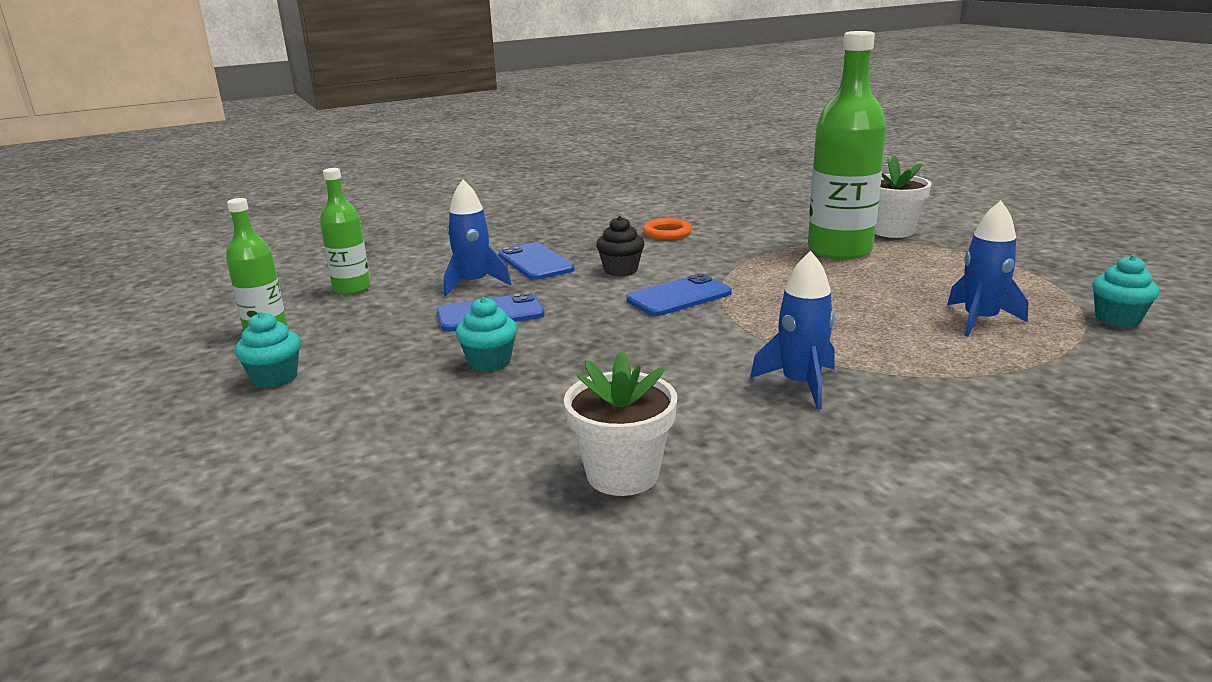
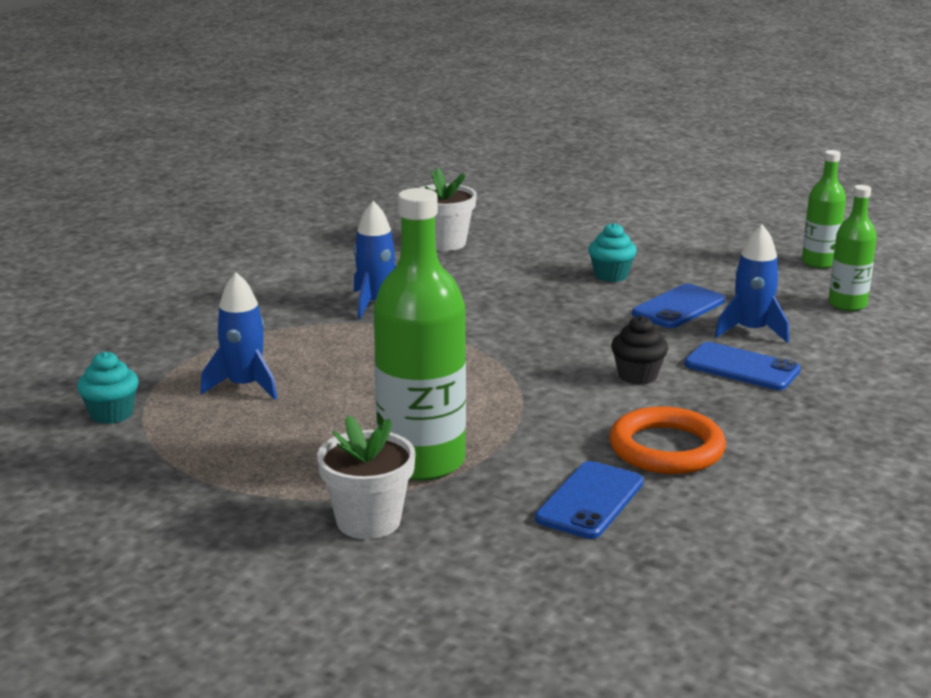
camera: 150 degrees right, 0 degrees up
turquoise cupcake [235,312,301,389] -> none
blue phone [626,274,732,316] -> blue phone moved to [535,461,643,539]
orange ring [643,218,692,240] -> orange ring [609,406,726,474], size x1.64

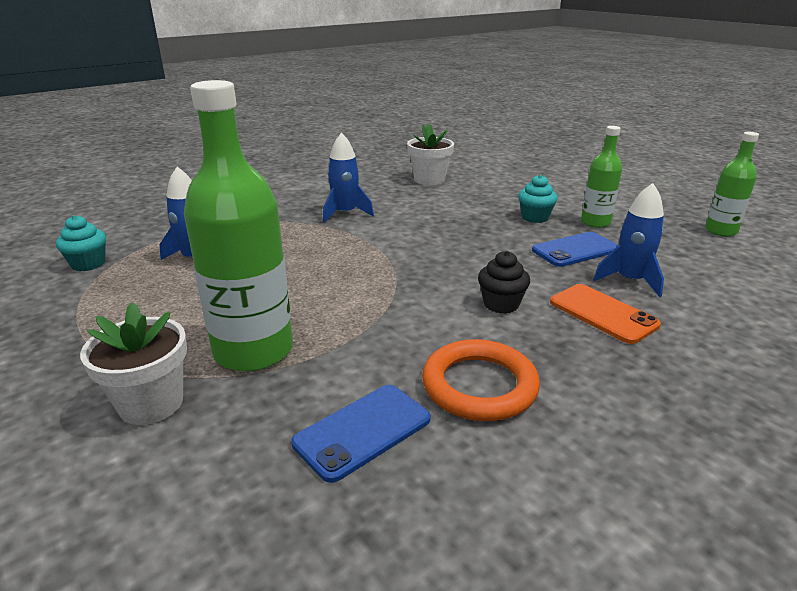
camera: 20 degrees right, 5 degrees up
blue phone [684,342,801,390] -> orange phone [550,284,661,344]
green bottle [828,185,877,311] -> green bottle moved to [581,126,622,228]

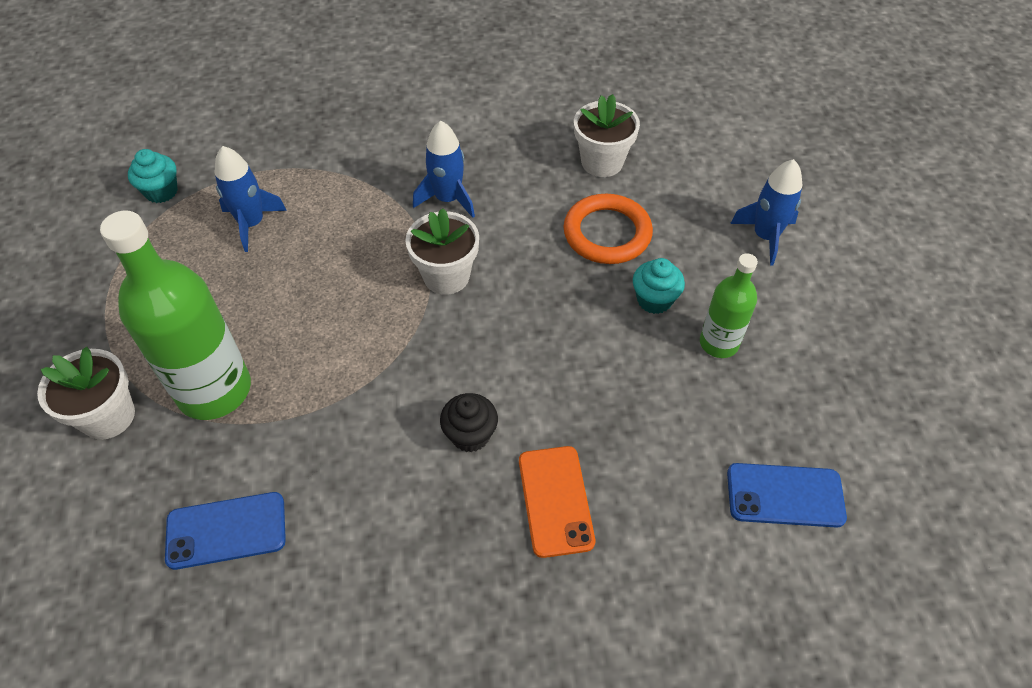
camera: 30 degrees right, 25 degrees up
orange ring [422,339,540,421] -> orange ring moved to [563,194,653,264]
blue phone [532,232,619,267] -> blue phone moved to [727,463,847,528]
blue rocket [593,183,664,297] -> blue rocket moved to [730,159,802,265]
green bottle [705,132,759,237] -> none
none -> white flower pot [406,208,479,295]

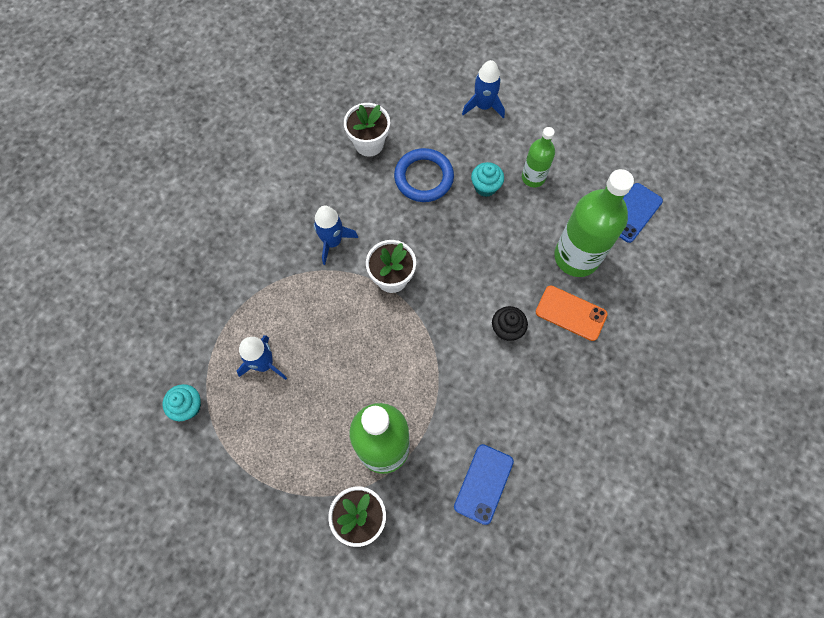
camera: 55 degrees left, 15 degrees up
orange ring [563,194,653,264] -> blue ring [394,148,454,202]
none -> green bottle [554,169,634,277]

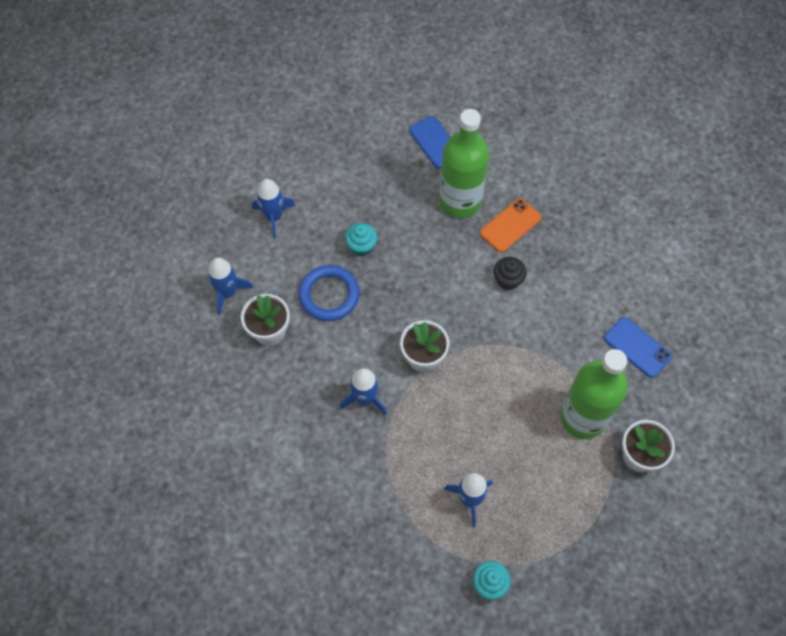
camera: 70 degrees left, 5 degrees down
green bottle [522,127,555,188] -> none
none -> blue rocket [208,258,253,315]

